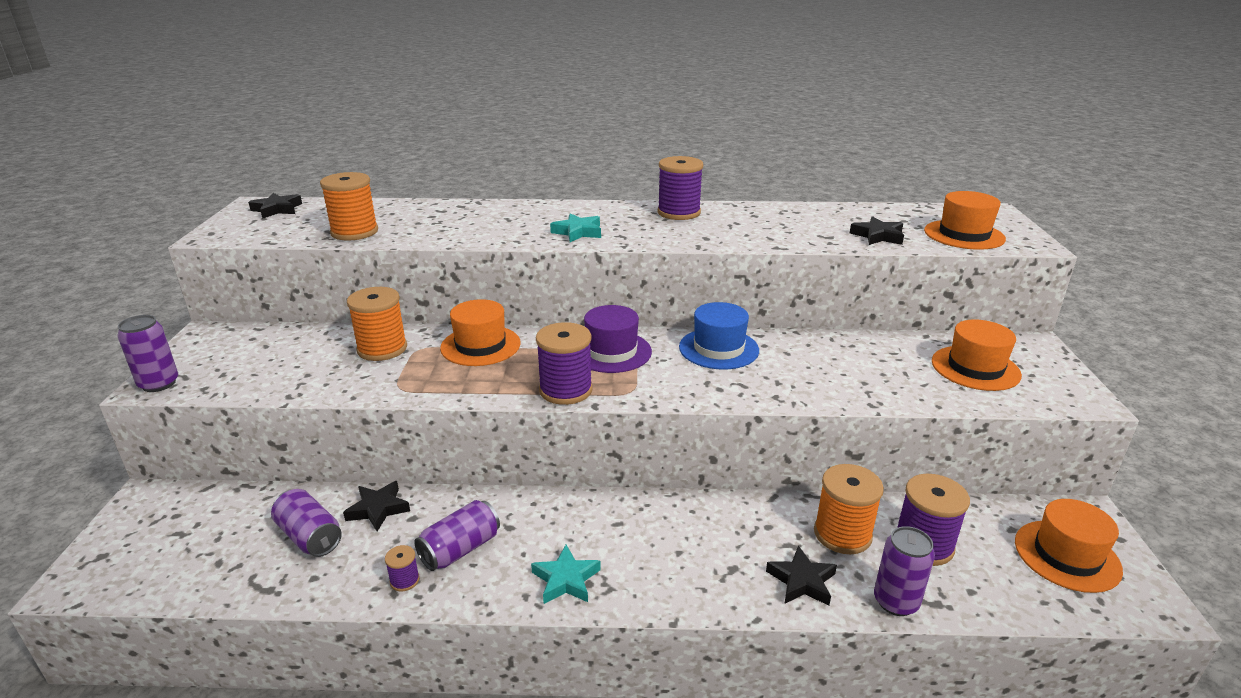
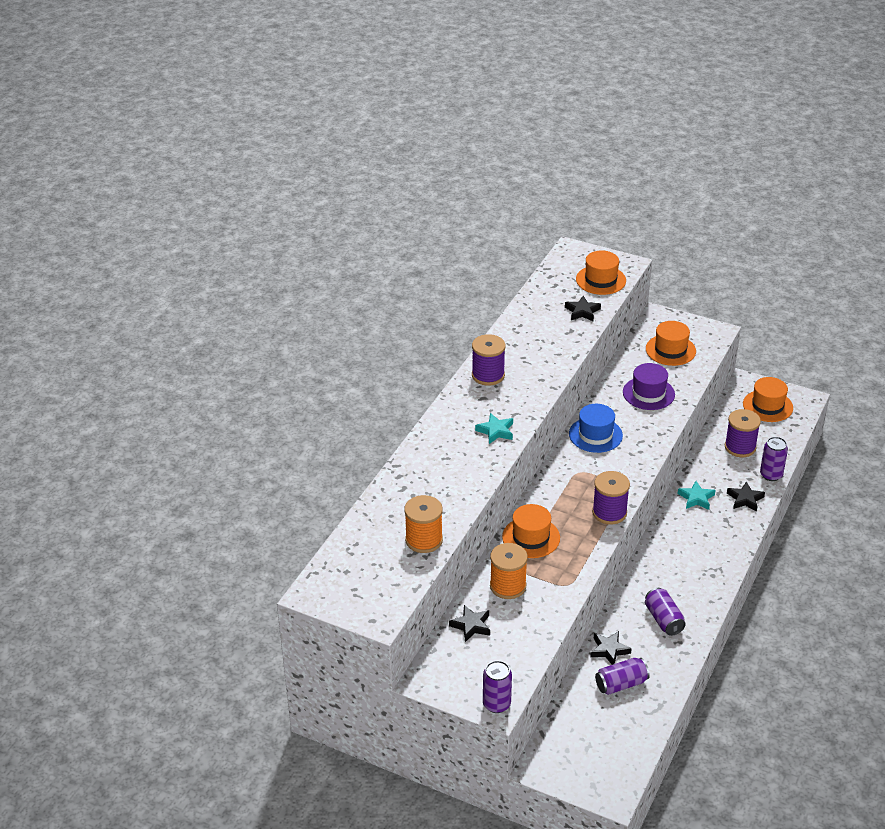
camera: 65 degrees left, 10 degrees up
black star [248,193,302,219] -> black star moved to [449,605,490,642]
purple spool [385,545,420,592] -> none
turquoise star [531,545,601,604] -> turquoise star moved to [678,481,715,510]
purple hat [584,305,652,373] -> purple hat moved to [623,363,675,410]
orange spool [814,464,884,554] -> none

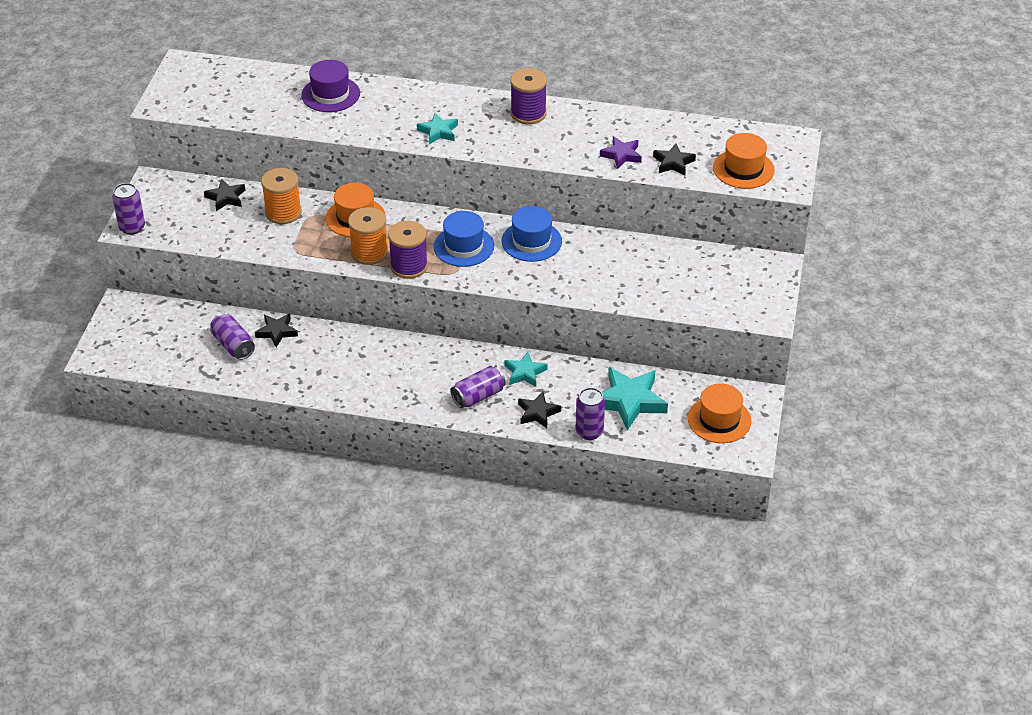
camera: 75 degrees right, 5 degrees up
orange spool [404,495,443,553] -> orange spool moved to [348,207,388,265]
purple hat [623,363,675,410] -> purple hat moved to [301,60,360,112]
purple can [645,588,686,636] -> purple can moved to [451,366,506,408]
orange hat [646,321,696,366] -> none
purple spool [725,409,761,457] -> turquoise star [602,367,668,431]
none -> blue hat [433,211,494,267]
none -> purple star [600,136,642,169]

